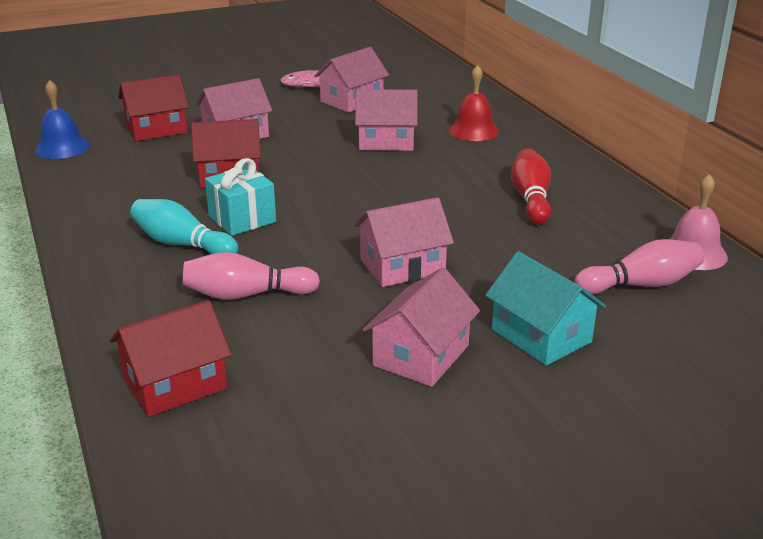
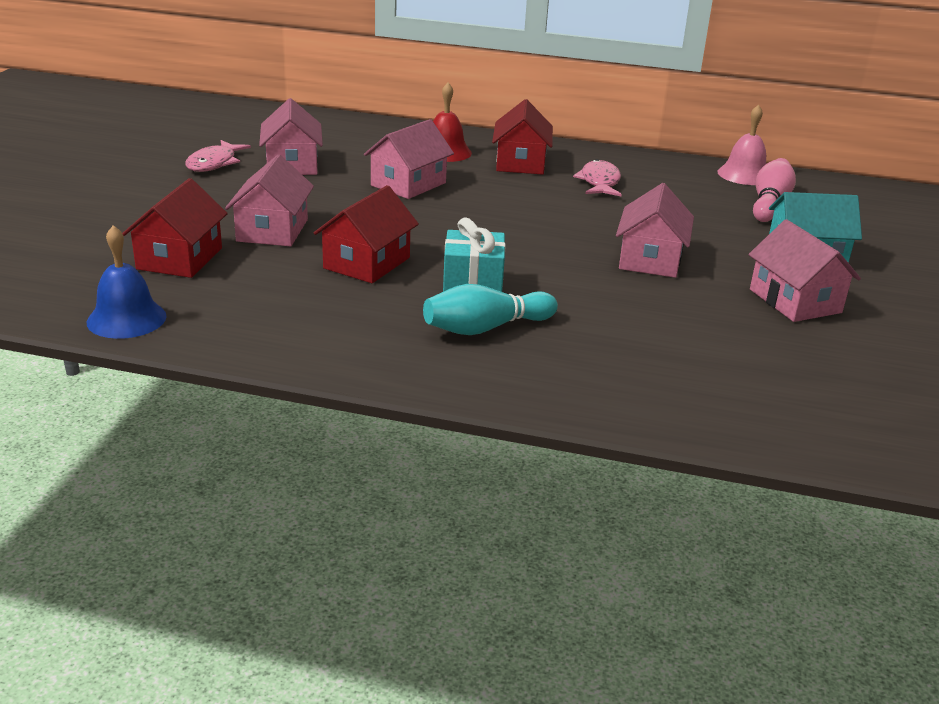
camera: 55 degrees left, 0 degrees up
red house [110,300,232,417] -> red house moved to [492,99,553,175]
pink bowling pin [183,252,320,300] -> none
red bowling pin [511,148,551,225] -> pink fish [573,159,622,196]

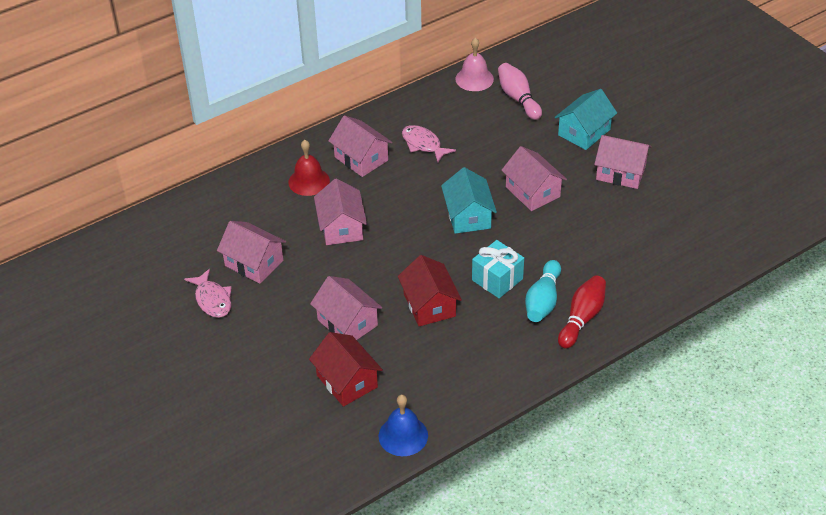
camera: 45 degrees left, 15 degrees up
red house [492,99,553,175] -> pink house [328,115,392,177]
none -> turquoise house [441,167,497,234]
none -> red bowling pin [558,275,606,349]

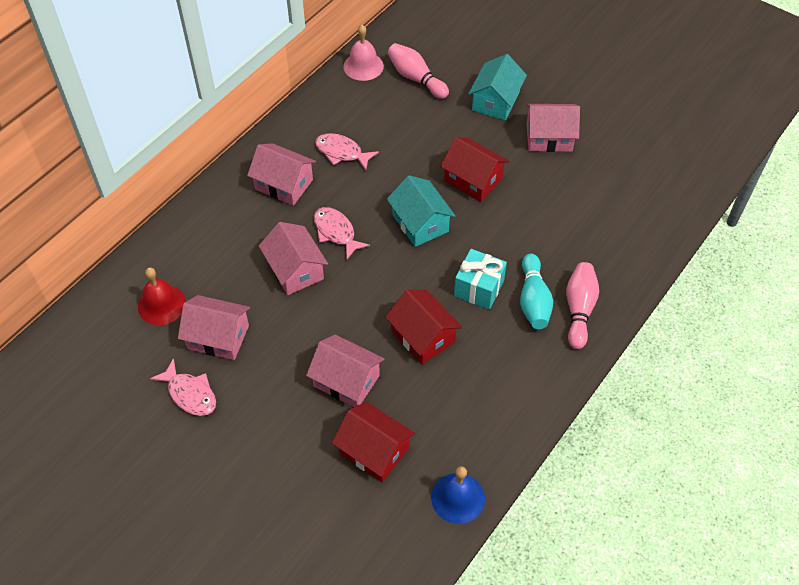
camera: 20 degrees left, 10 degrees up
red bell [288,140,330,196] -> red bell moved to [138,267,186,325]
pink house [501,146,567,211] -> red house [440,137,509,202]
red bowling pin [558,275,606,349] -> pink bowling pin [566,262,599,349]
none -> pink fish [314,207,370,259]

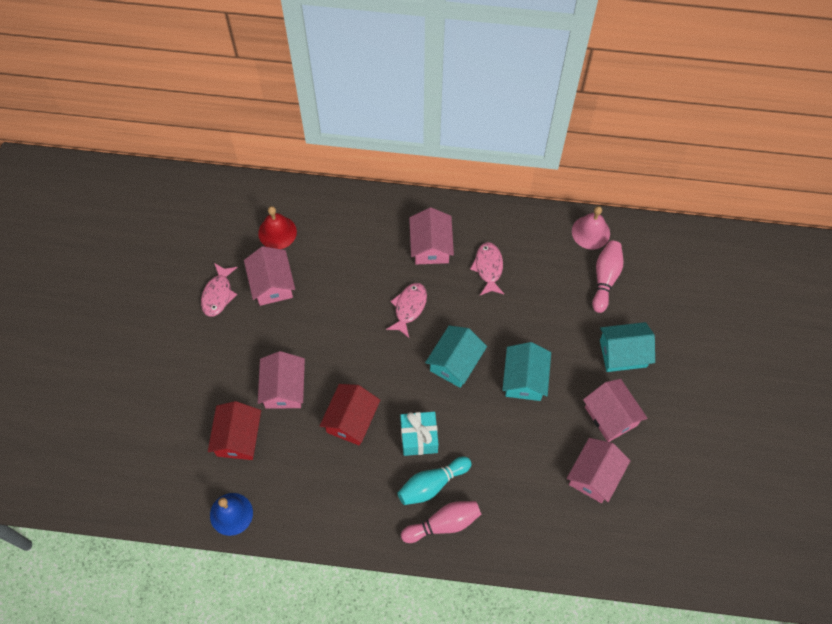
camera: 60 degrees right, 10 degrees up
pink house [259,222,328,295] -> pink house moved to [567,438,630,503]
red house [440,137,509,202] -> turquoise house [502,342,551,401]

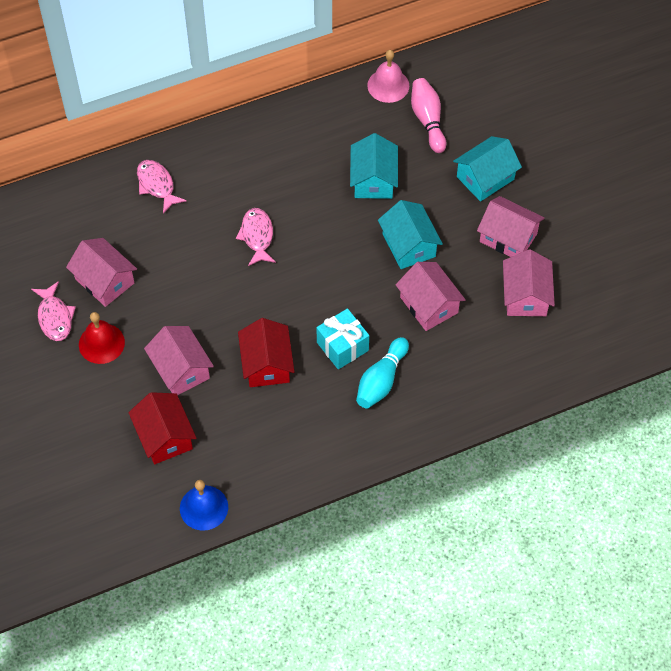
camera: 30 degrees left, 5 degrees down
red bell [258,206,297,249] -> red bell moved to [79,312,125,364]
pink bowling pin [401,501,481,543] -> none
pink house [409,207,454,264] -> pink house moved to [396,262,466,331]
turquoise house [425,325,487,388] -> turquoise house moved to [350,133,398,199]
pink fish [470,242,504,295] -> pink fish moved to [137,160,187,213]

